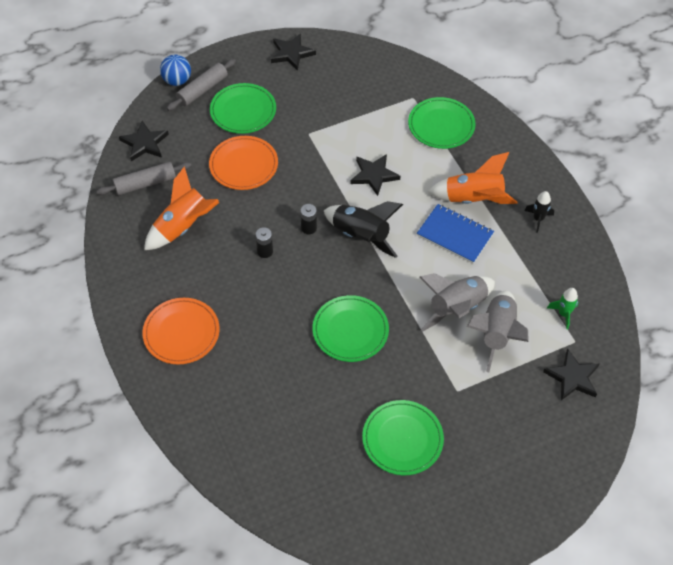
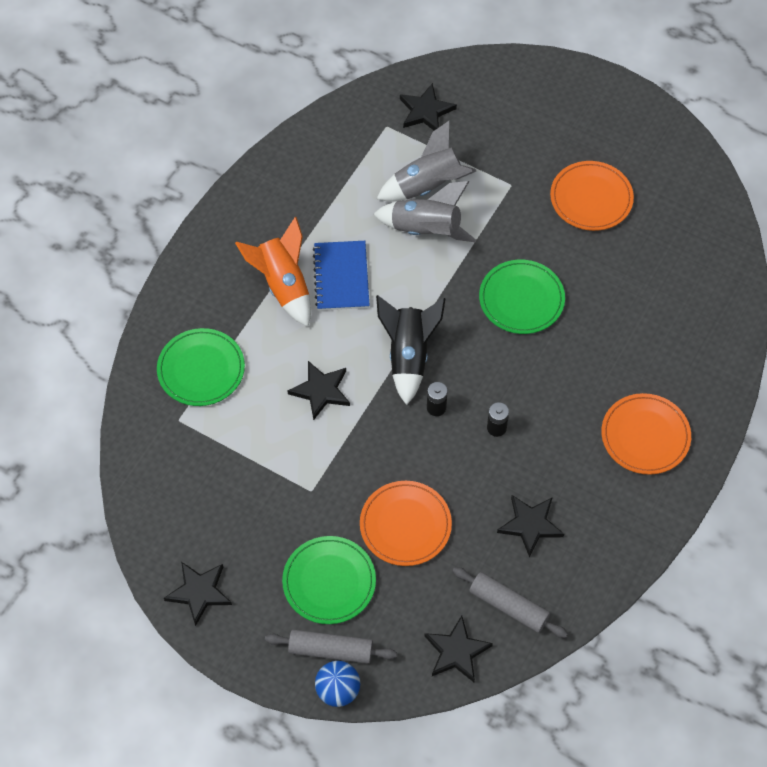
camera: 125 degrees left, 5 degrees up
orange rocket [144,166,219,250] -> black star [497,495,564,558]
green plate [362,400,444,475] -> orange plate [550,161,634,231]
black rocket [525,191,554,233] -> none
green rocket [547,288,578,330] -> none

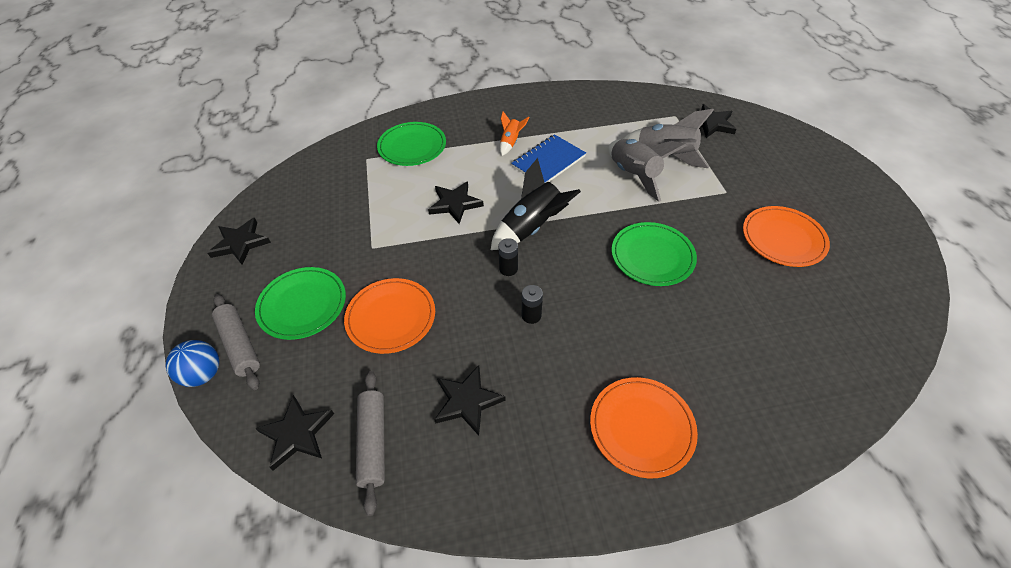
camera: 50 degrees right, 10 degrees down
orange rocket [235,217,311,327] -> orange rocket [500,111,530,156], size x0.54

